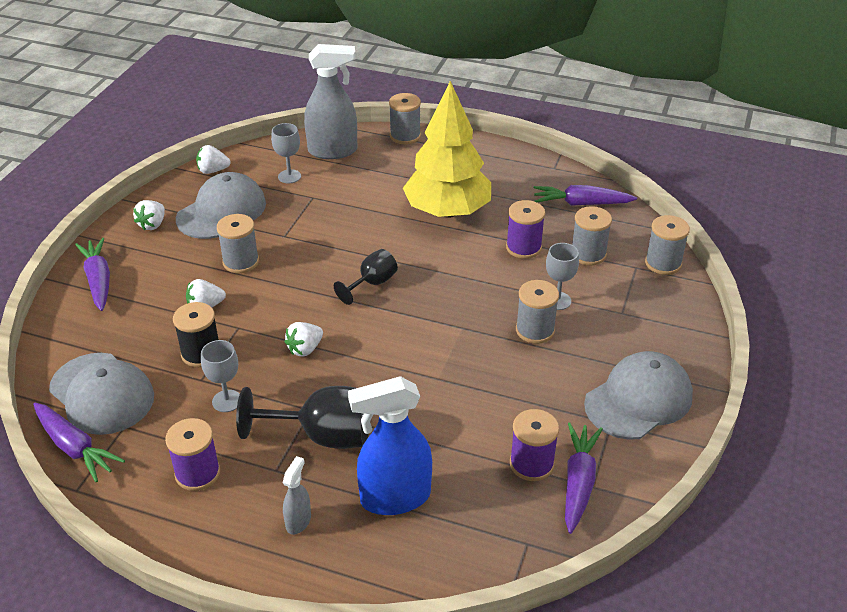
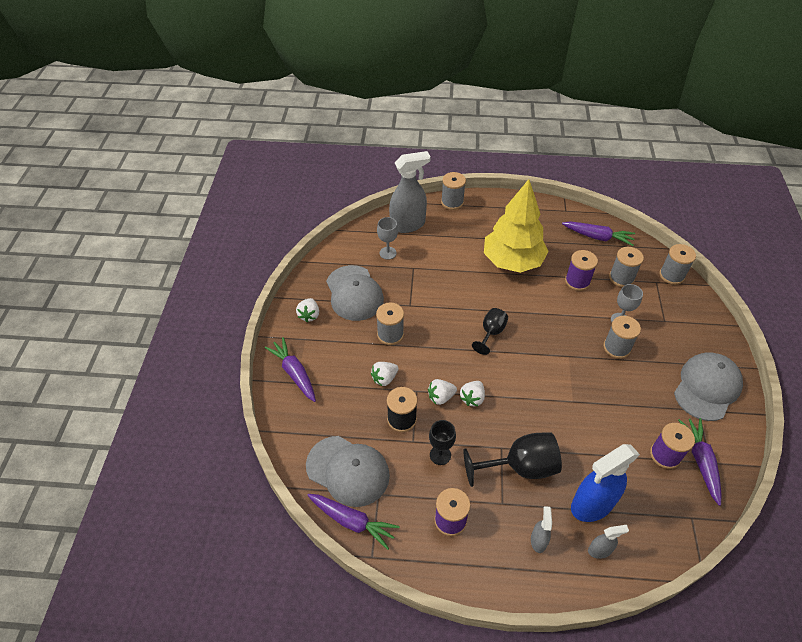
camera: 15 degrees left, 10 degrees up
grey cap [176,172,266,239] -> grey cap turned 135 degrees clockwise [326,265,384,321]
white strawberry [196,145,231,174] -> white strawberry moved to [428,379,457,405]
grey goblet [201,340,240,412] -> black goblet [429,420,456,465]
purple carrot [534,185,637,206] -> purple carrot turned 150 degrees counterclockwise [562,221,635,246]
none -> grey spray bottle [588,525,629,559]

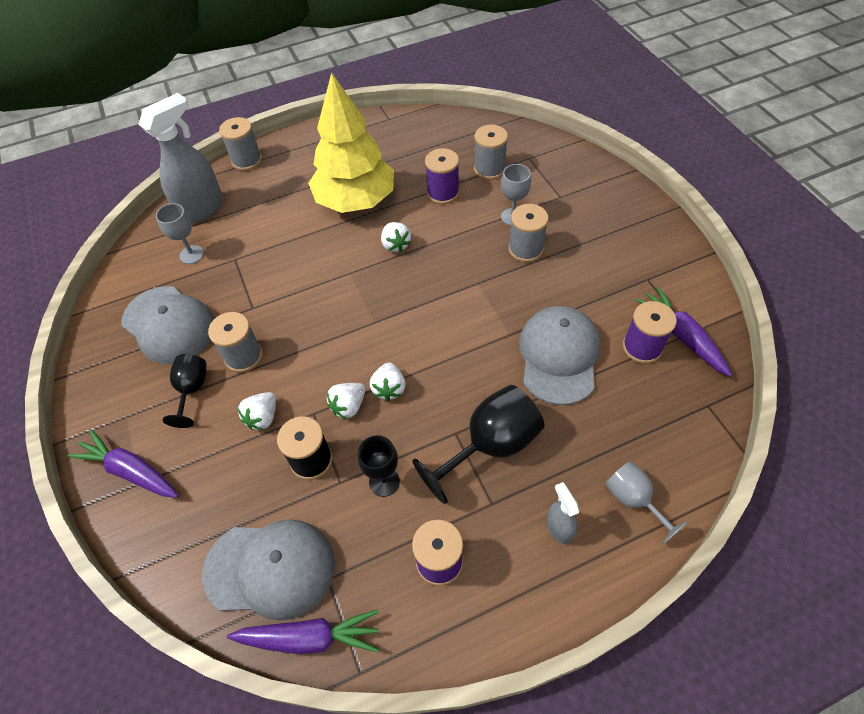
camera: 25 degrees left, 5 degrees up
white strawberry [296,298,319,322] -> white strawberry moved to [381,222,411,252]
black goblet [472,308,508,355] -> black goblet moved to [163,354,206,428]
purple carrot [562,221,635,246] -> none
blue spray bottle [571,444,640,522] -> none
grey spray bottle [588,525,629,559] -> grey goblet [605,461,688,544]
grey spool [660,244,696,285] -> none
grey cap [674,352,743,421] -> grey cap moved to [519,306,601,405]

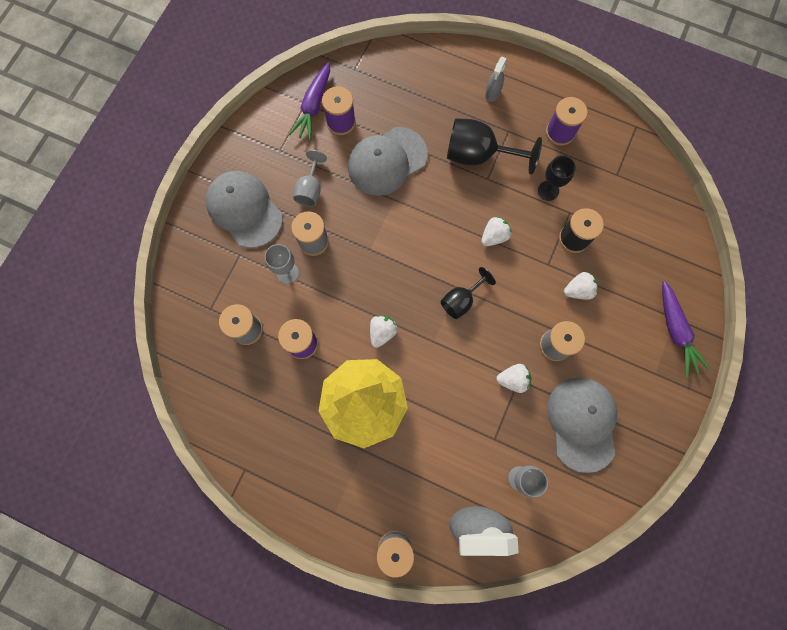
camera: 135 degrees left, 20 degrees up
black goblet [163,354,206,428] -> black goblet moved to [441,267,496,319]
grey cap [202,519,335,621] -> grey cap moved to [206,171,283,248]
purple carrot [227,609,379,654] -> none
white strawberry [327,383,365,419] -> white strawberry moved to [496,364,531,393]
grey goblet [605,461,688,544] -> grey goblet moved to [293,150,327,207]

